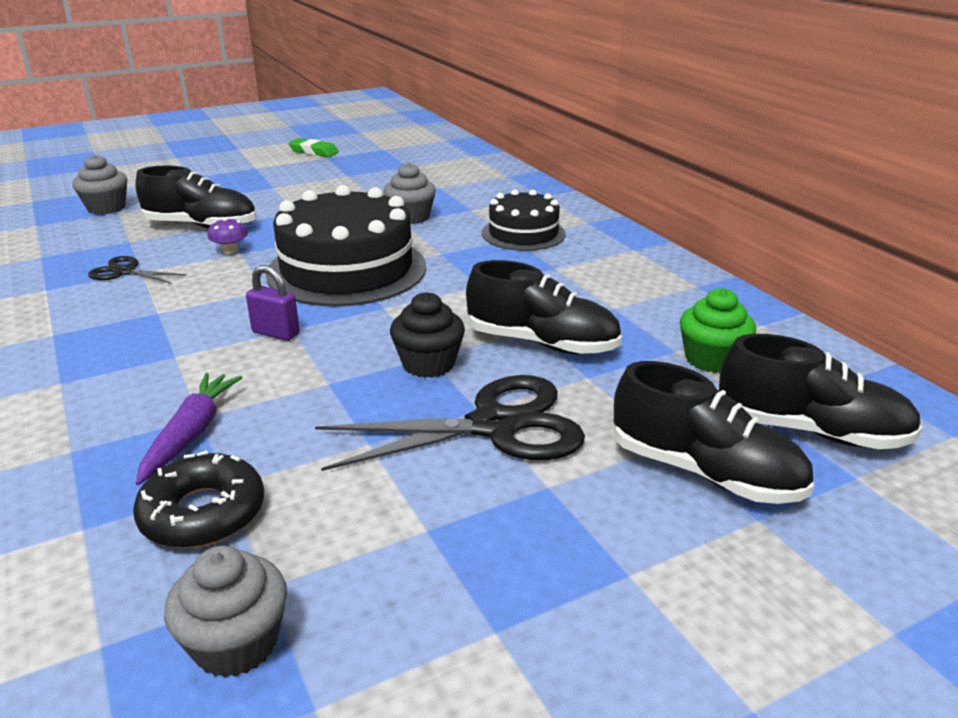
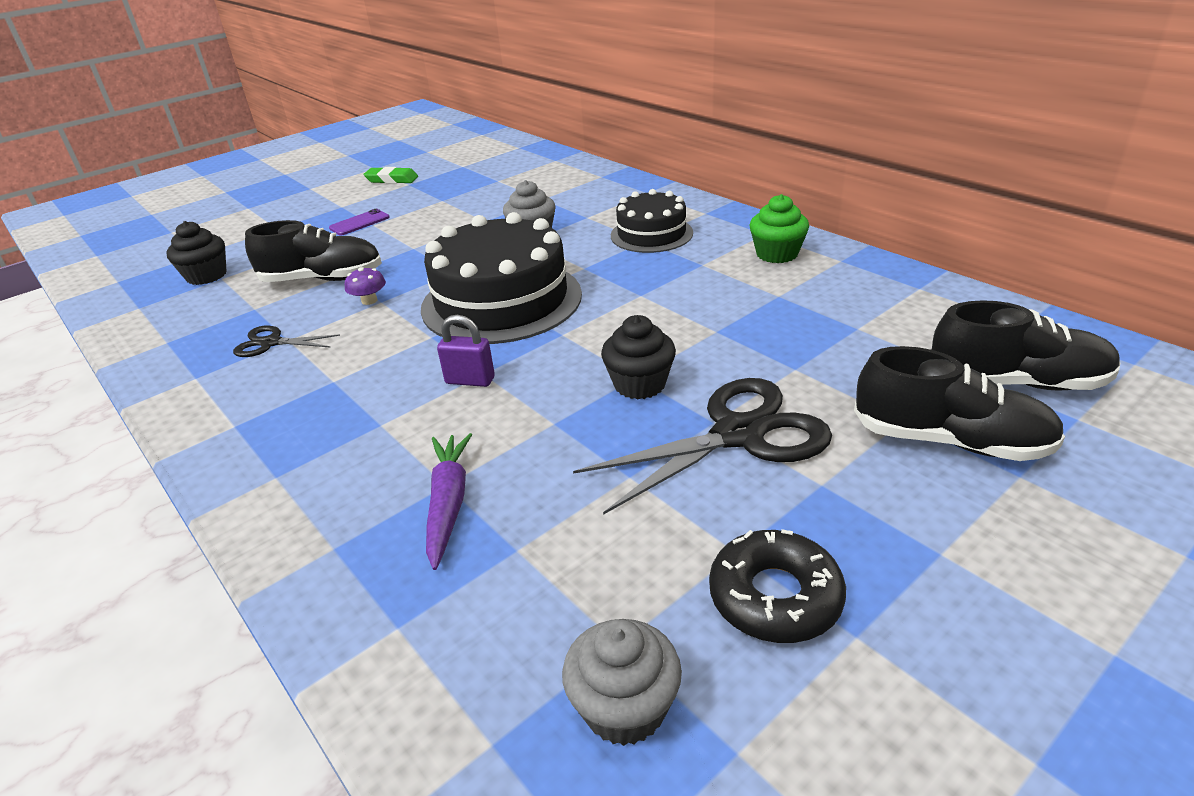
camera: 10 degrees left, 5 degrees up
grey cupcake [73,154,127,215] -> black cupcake [166,221,227,285]
black donut [133,450,264,548] -> black donut moved to [709,529,846,643]
black shoe [466,260,622,355] -> none
green cupcake [680,288,756,373] -> green cupcake moved to [750,194,809,263]
none -> purple phone [329,209,390,235]

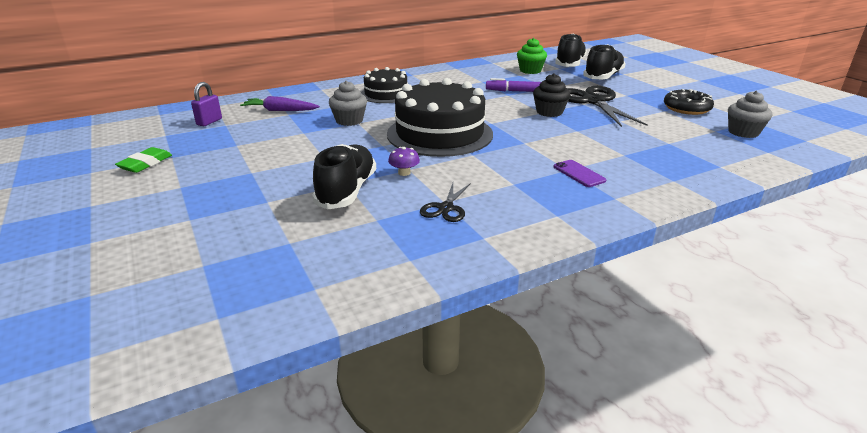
camera: 80 degrees left, 5 degrees down
black cupcake [166,221,227,285] -> none
purple phone [329,209,390,235] -> purple phone moved to [554,160,606,187]
purple carrot [426,433,472,570] -> purple carrot moved to [240,96,320,111]
purple padlock [437,314,495,387] -> purple padlock moved to [191,82,222,126]
green cupcake [750,194,809,263] -> green cupcake moved to [517,38,547,74]
none -> purple marker [486,78,541,92]

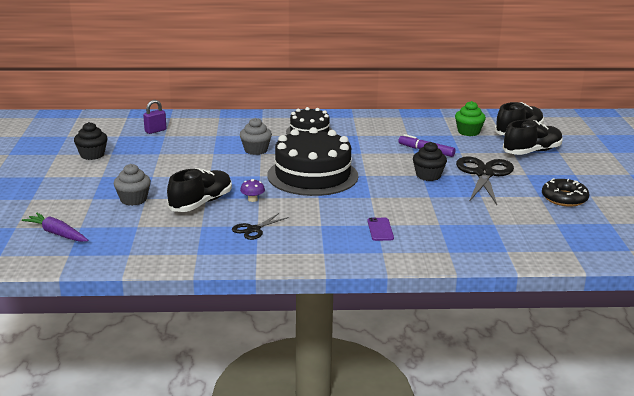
camera: 25 degrees right, 5 degrees down
green eraser [115,147,172,173] -> black cupcake [74,122,108,160]
purple carrot [240,96,320,111] -> purple carrot moved to [22,213,88,242]
grey cupcake [728,91,772,138] -> grey cupcake moved to [114,164,151,206]

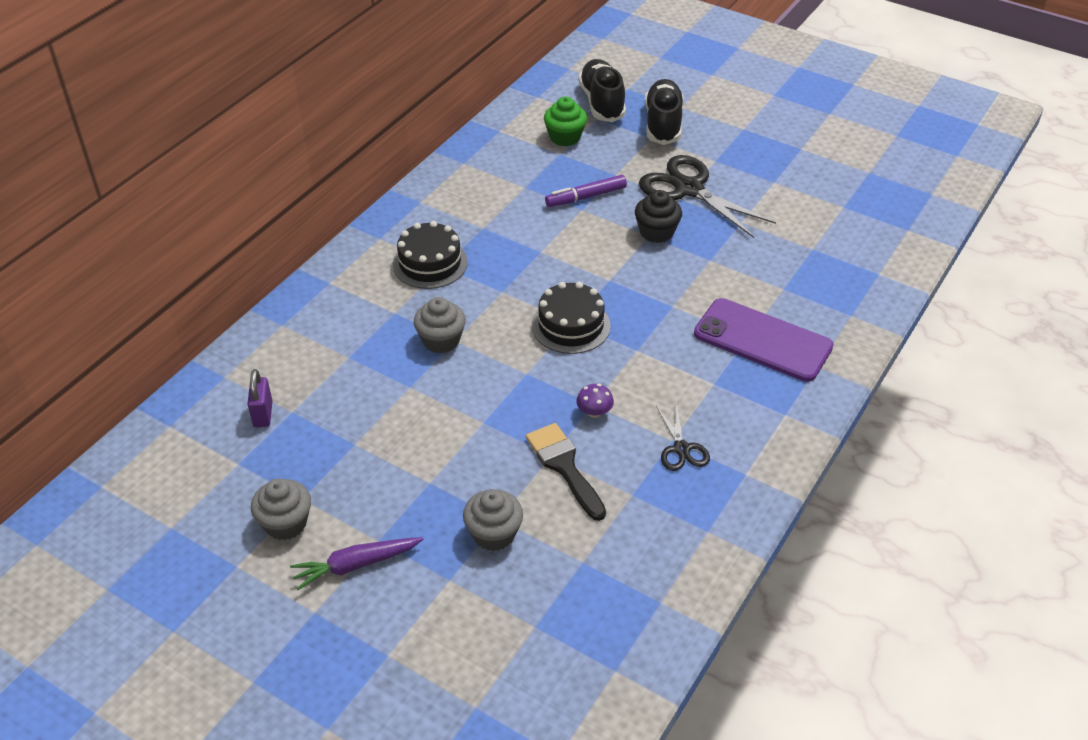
camera: 55 degrees left, 20 degrees up
purple carrot [22,213,88,242] -> purple carrot moved to [290,537,423,590]
black cupcake [74,122,108,160] -> grey cupcake [251,479,311,540]
black shoe [167,168,232,212] -> black brush [526,423,606,521]
black cake [267,127,358,196] -> black cake [532,282,611,354], size x0.58
purple phone [367,217,394,241] -> purple phone [694,298,834,382], size x2.18
black donut [542,178,589,207] -> none

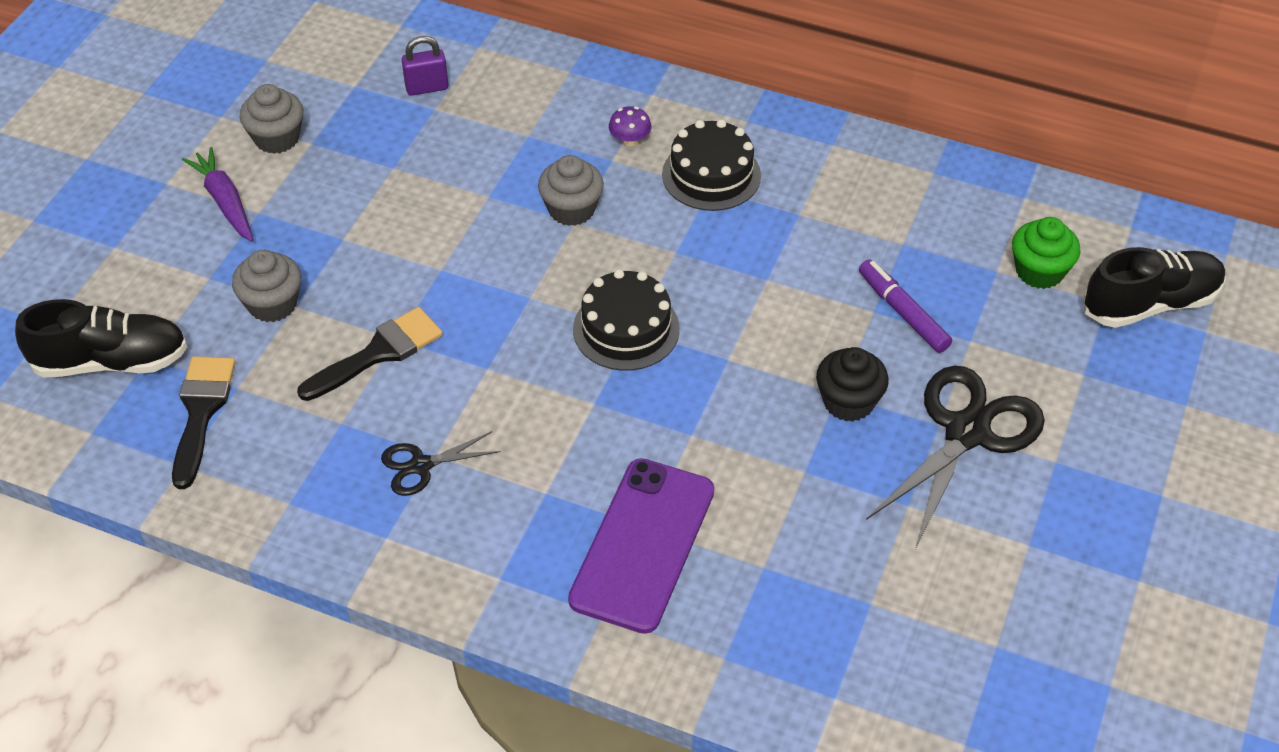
camera: 80 degrees right, 5 degrees up
purple mushroom [576,384,614,418] -> purple mushroom moved to [609,106,652,146]
black shoe [645,79,684,145] -> black shoe moved to [15,299,187,377]
none -> black brush [172,356,236,489]

